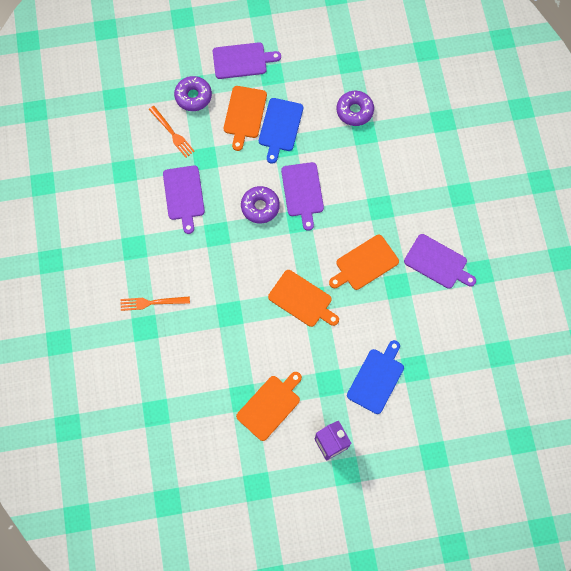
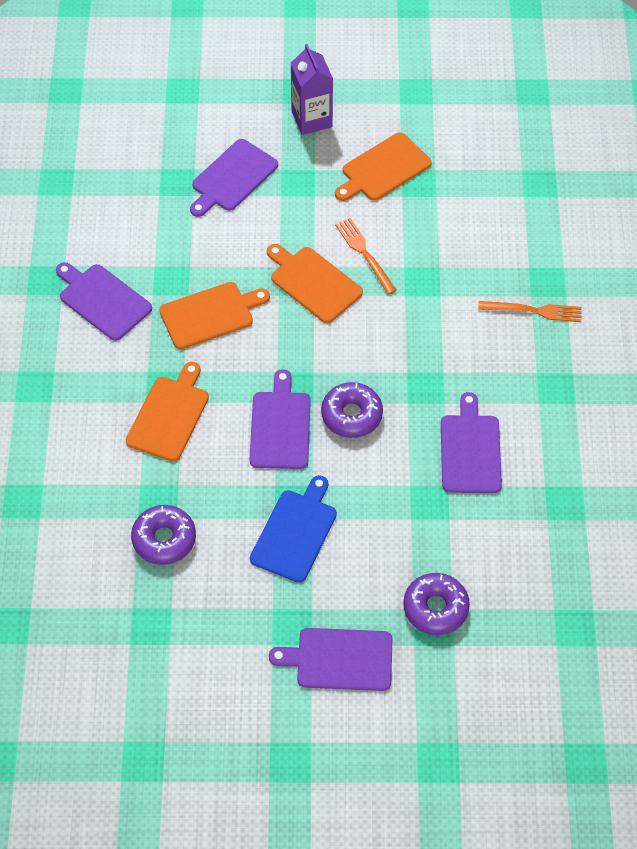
camera: 170 degrees left, 15 degrees down
orange fork [149,106,195,158] -> orange fork moved to [335,218,397,295]
orange cutting board [224,86,267,151] -> orange cutting board moved to [126,362,209,462]
blue cutting board [347,340,404,414] -> purple cutting board [190,139,278,217]

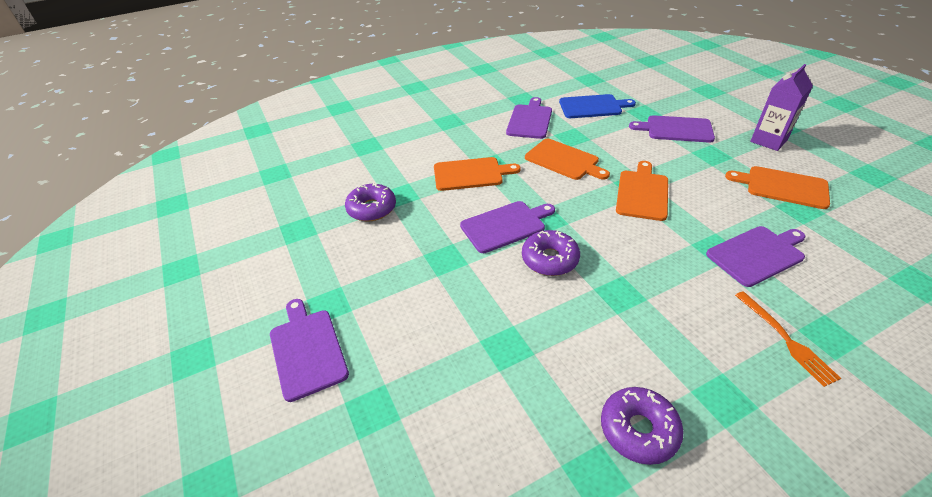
camera: 65 degrees right, 15 degrees down
blue cutting board [250,475,337,583] -> blue cutting board moved to [559,94,636,118]
orange fork [335,218,397,295] -> none
purple donut [403,573,470,635] -> purple donut moved to [601,387,684,465]
purple cutting board [441,392,502,493] -> purple cutting board moved to [706,226,805,287]

